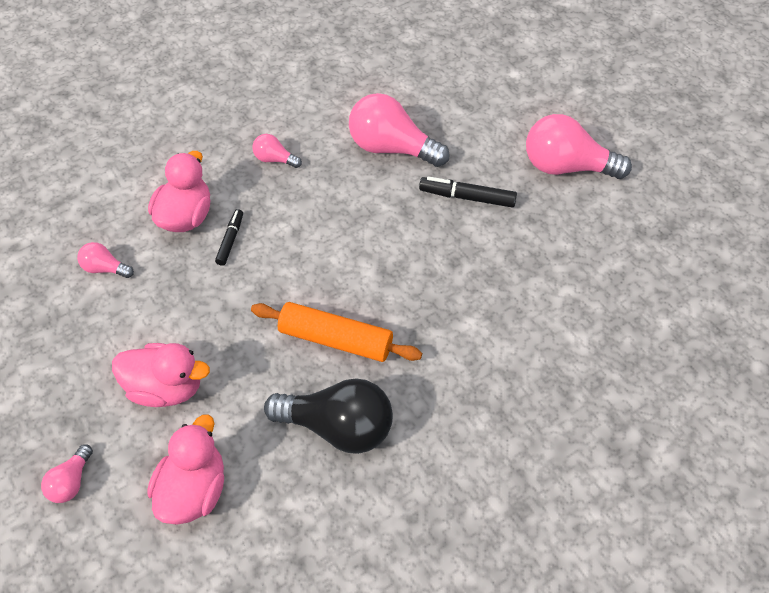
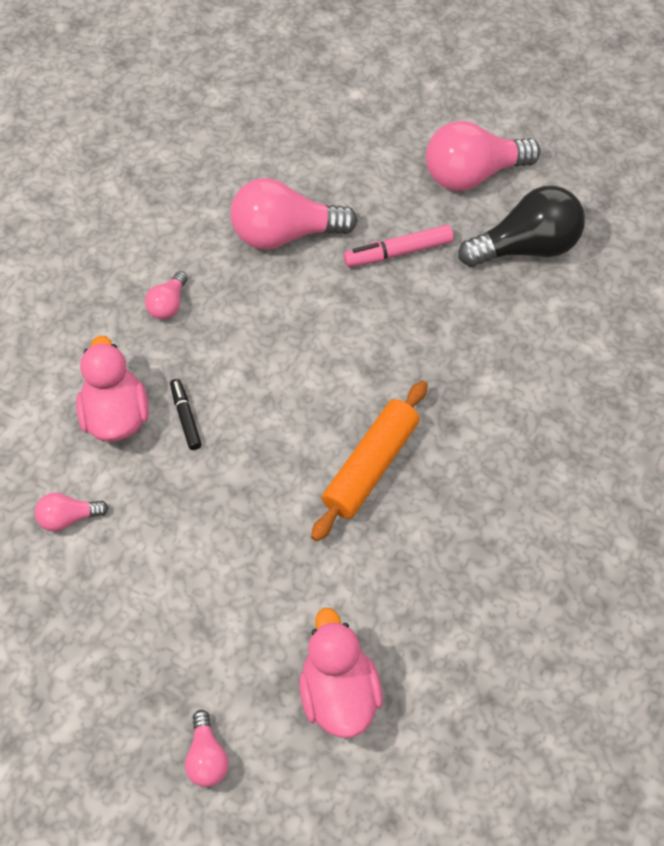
camera: 30 degrees left, 5 degrees up
pink duck [112,343,210,407] -> none
orange rolling pin [251,302,422,362] -> orange rolling pin turned 45 degrees counterclockwise [311,380,428,541]
pink light bulb [252,134,302,168] -> pink light bulb turned 60 degrees counterclockwise [145,271,188,320]
black light bulb [264,378,393,454] -> black light bulb moved to [458,185,585,267]
black marker [419,176,517,208] -> pink marker [344,225,454,267]

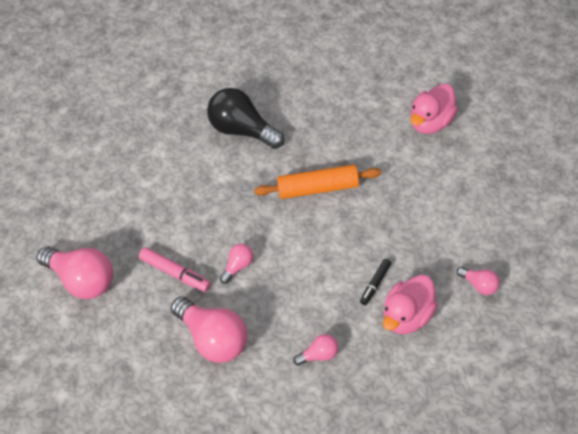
camera: 125 degrees left, 5 degrees down
pink light bulb [185,710,229,787] -> pink light bulb moved to [220,244,253,284]
black light bulb [458,185,585,267] -> black light bulb moved to [207,88,285,149]

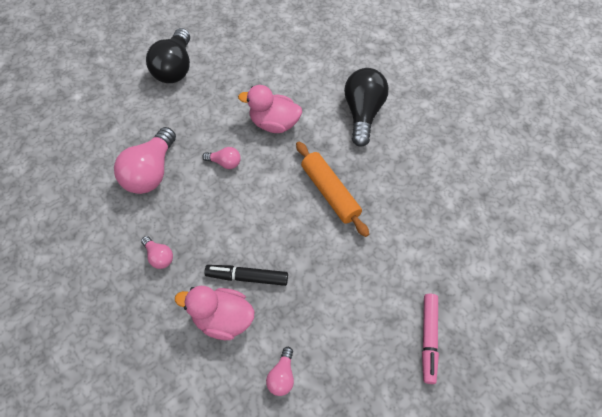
camera: 60 degrees right, 5 degrees up
pink light bulb [37,246,113,299] -> black light bulb [146,28,190,83]
pink marker [139,247,211,292] -> pink marker moved to [422,294,439,384]
black marker [360,259,391,305] -> black marker [204,265,288,286], size x1.53
pink duck [410,84,458,134] -> pink duck moved to [238,85,302,133]

